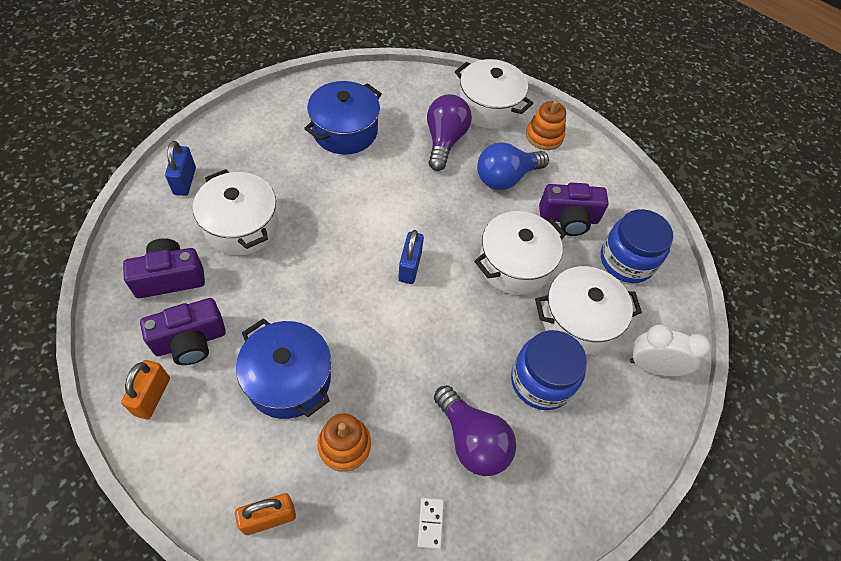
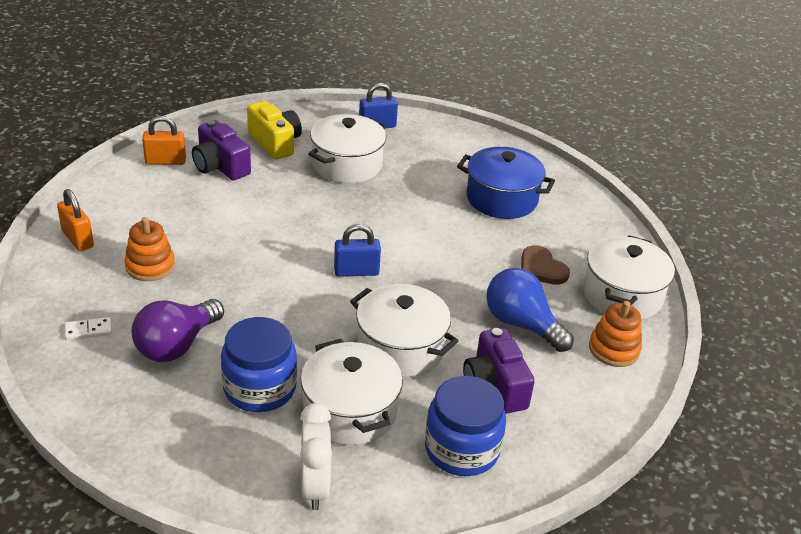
camera: 75 degrees right, 20 degrees down
purple camera [123,238,205,298] -> yellow camera [247,101,302,160]
blue pot [236,318,331,419] -> none
purple light bulb [427,94,472,171] -> brown heart [521,245,570,285]

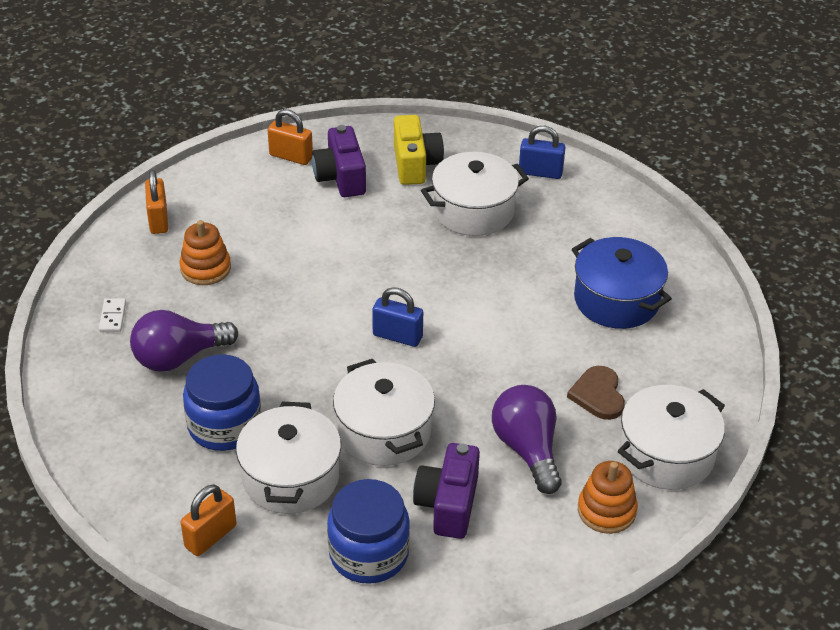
camera: 30 degrees right, 5 degrees up
white domino [65,317,112,340] -> white domino turned 75 degrees clockwise [99,298,126,332]
white clock [300,403,332,510] -> orange padlock [181,485,236,556]
blue light bulb [486,268,574,352] -> purple light bulb [492,385,562,494]

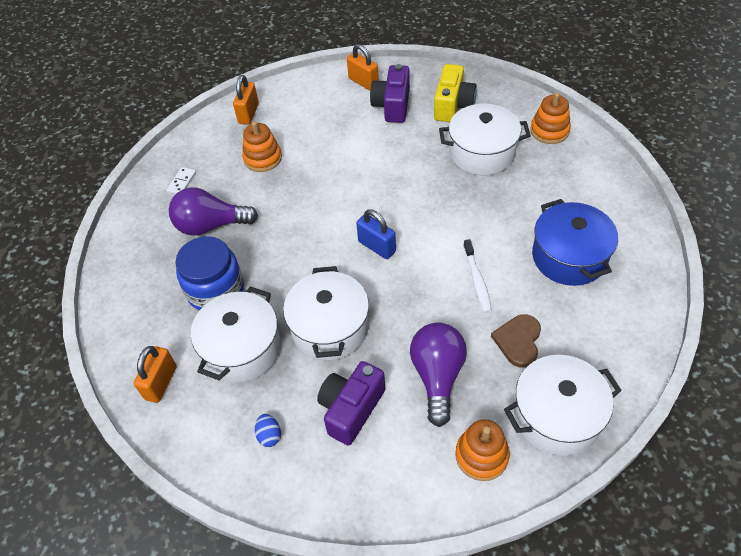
camera: 25 degrees right, 10 degrees up
orange padlock [181,485,236,556] -> orange padlock turned 45 degrees counterclockwise [134,346,177,403]
blue jar [327,479,410,584] -> blue egg [255,414,281,447]
blue padlock [519,126,565,179] -> orange stacking toy [530,93,571,144]
none -> white toothbrush [463,239,492,313]

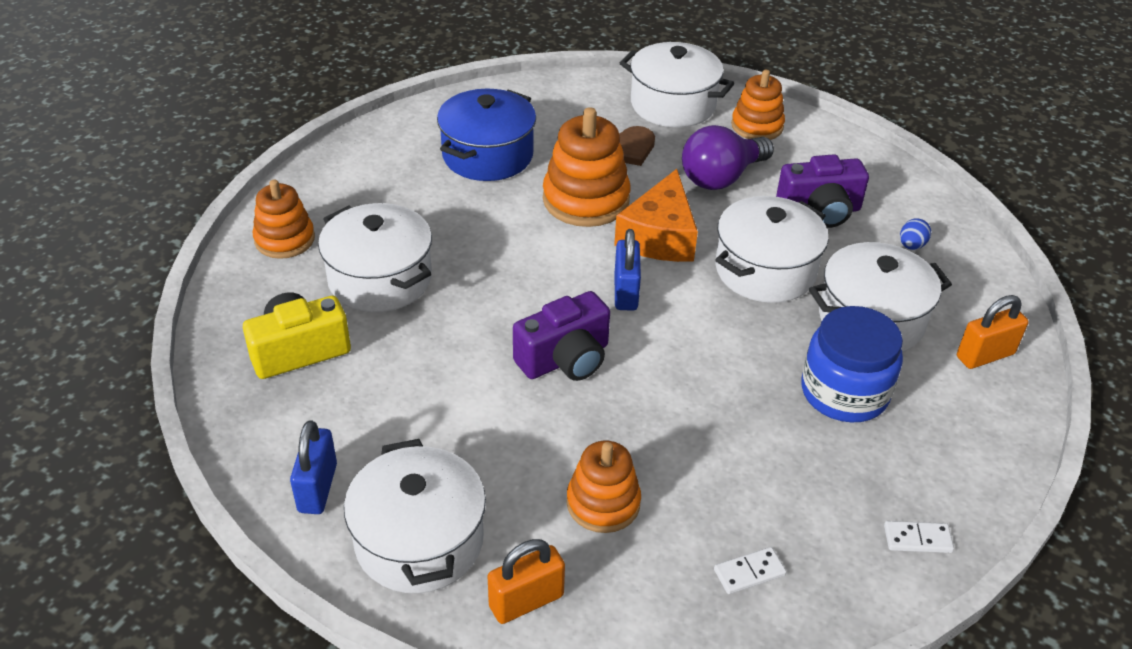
camera: 135 degrees left, 10 degrees down
purple light bulb [169,187,258,236] -> none
orange padlock [347,44,379,91] -> blue padlock [290,420,337,514]
purple camera [370,64,410,123] -> purple camera moved to [513,291,610,381]
white toothbrush [463,239,492,313] -> orange stacking toy [543,107,631,227]
none -> white pot [344,439,486,593]
none -> orange cheese [614,169,698,262]
none -> white domino [884,521,954,553]

